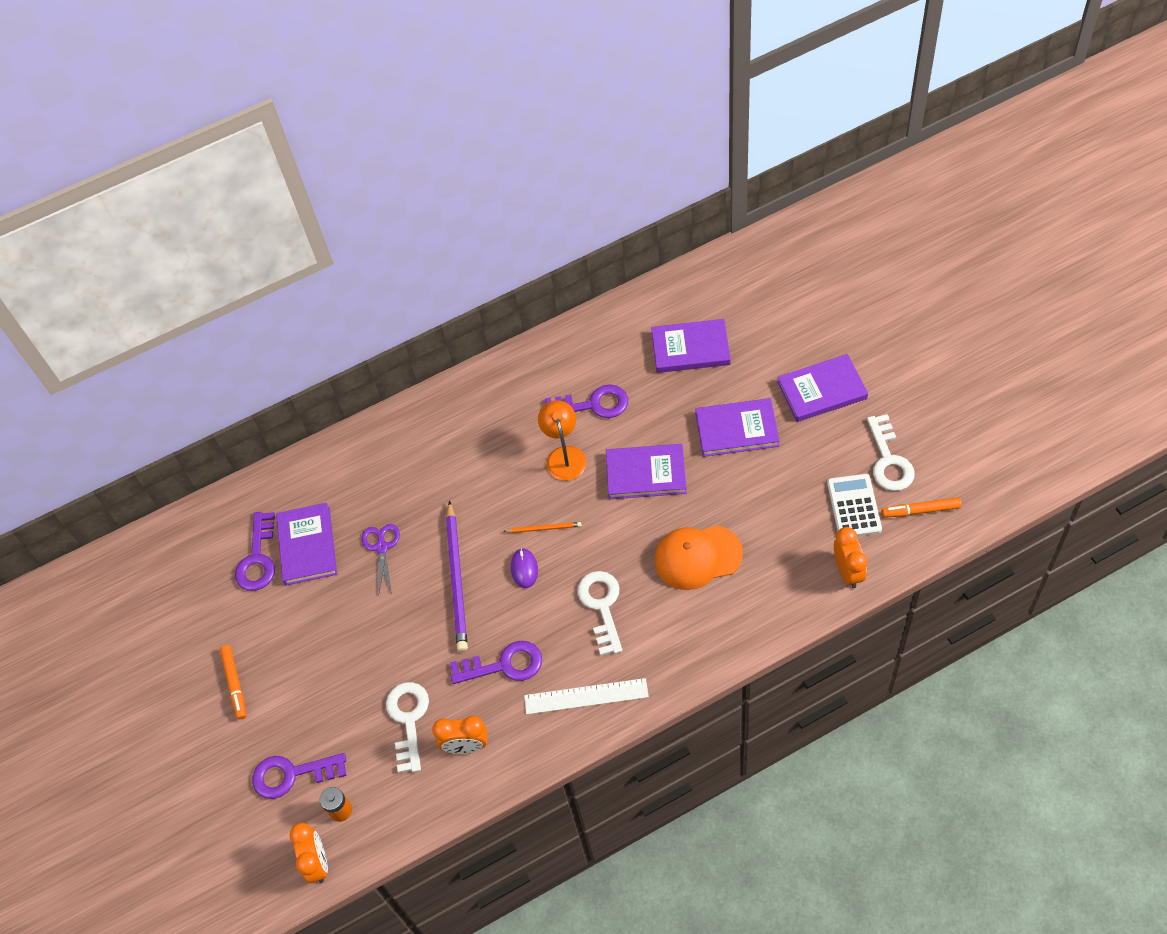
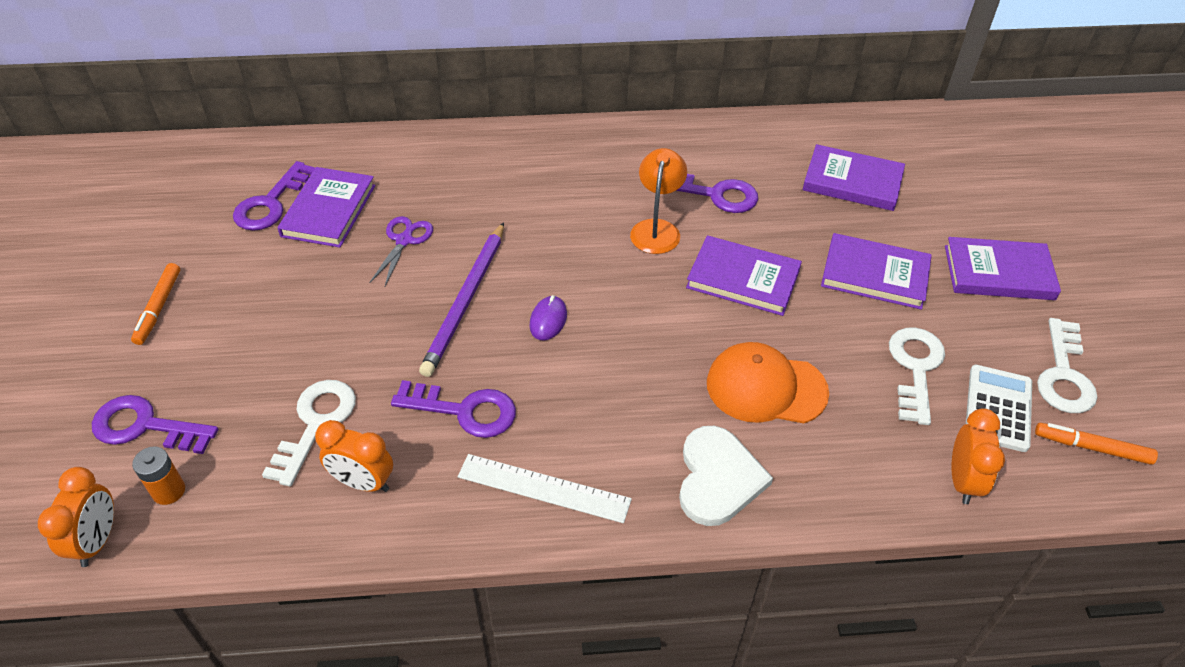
camera: 15 degrees right, 10 degrees down
orange pencil [503,522,581,533] -> none
white key [577,571,622,656] -> white key moved to [889,327,945,425]
none -> white heart [679,426,773,526]

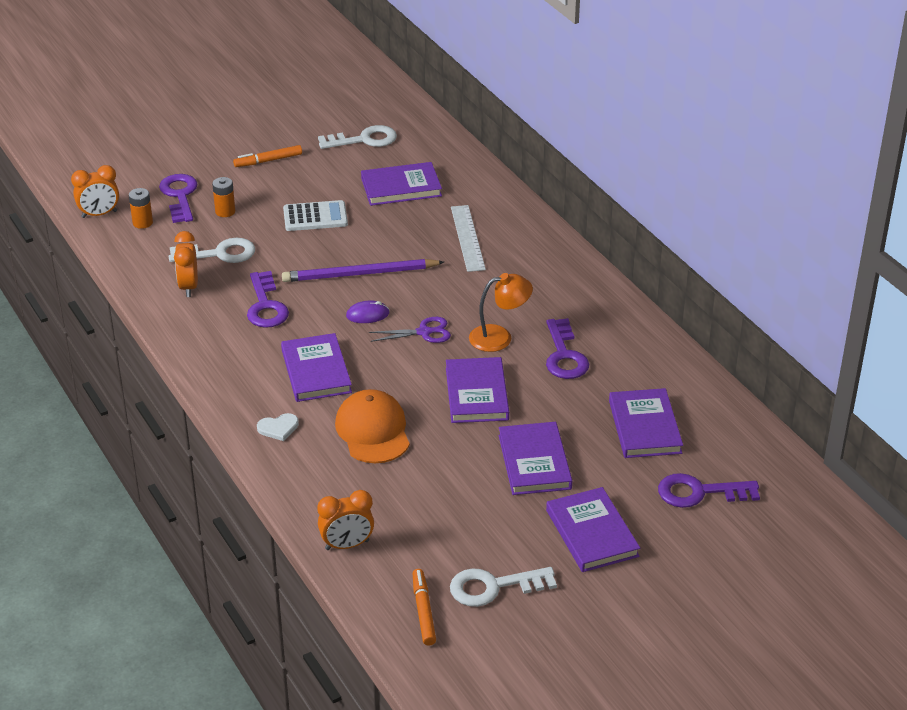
camera: 65 degrees right, 10 degrees down
purple key [233,161,315,231] -> purple key moved to [658,473,760,508]
purple scissors [369,216,433,286] -> purple scissors moved to [369,317,451,343]
white ruler [458,454,632,523] -> white ruler moved to [451,205,486,272]
white heart [679,426,773,526] -> white heart [257,413,299,441], size x0.52
white key [889,327,945,425] -> white key moved to [318,125,397,149]
white calculator [966,365,1032,452] -> white calculator moved to [283,200,348,231]
none -> orange battery [212,177,235,217]
none -> purple book [281,333,352,402]

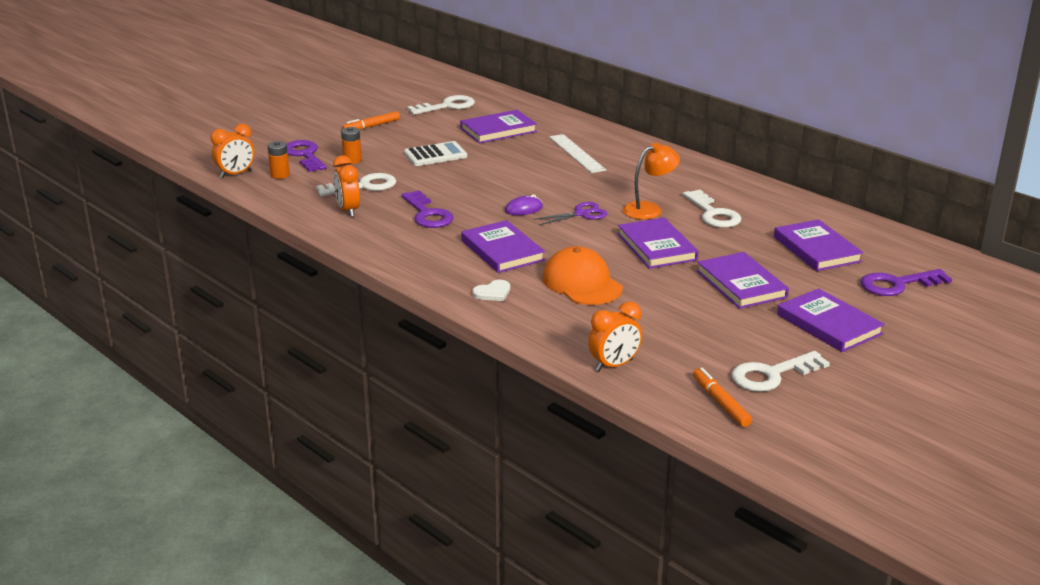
camera: 15 degrees left, 10 degrees down
purple pencil [282,259,444,282] -> none
purple key [546,318,589,379] -> white key [683,190,741,228]

